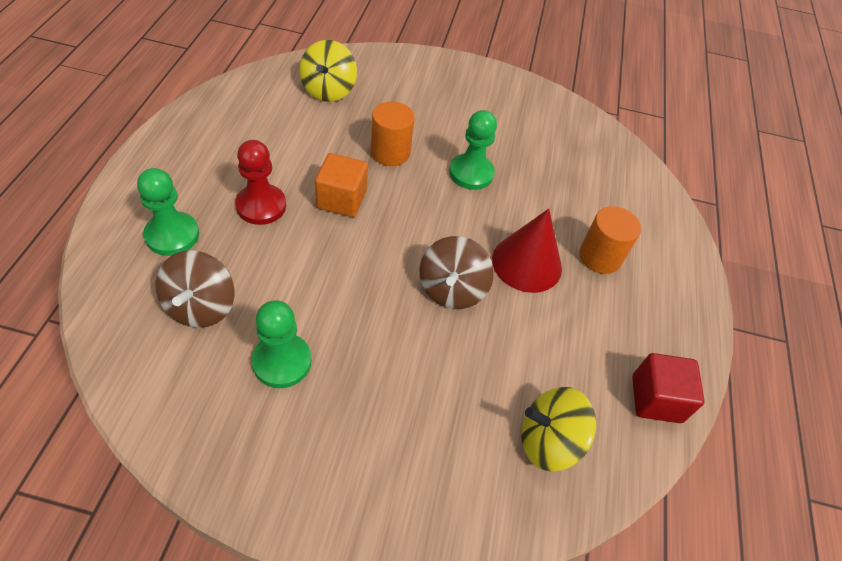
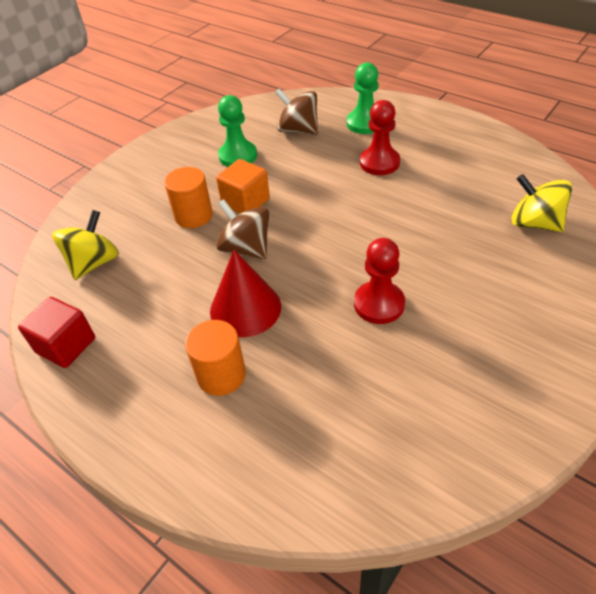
camera: 125 degrees right, 5 degrees down
orange cube [315,153,368,217] -> orange cube moved to [216,159,270,214]
orange cylinder [371,102,415,166] -> orange cylinder moved to [164,167,213,228]
green pawn [449,110,497,190] -> red pawn [354,238,405,324]

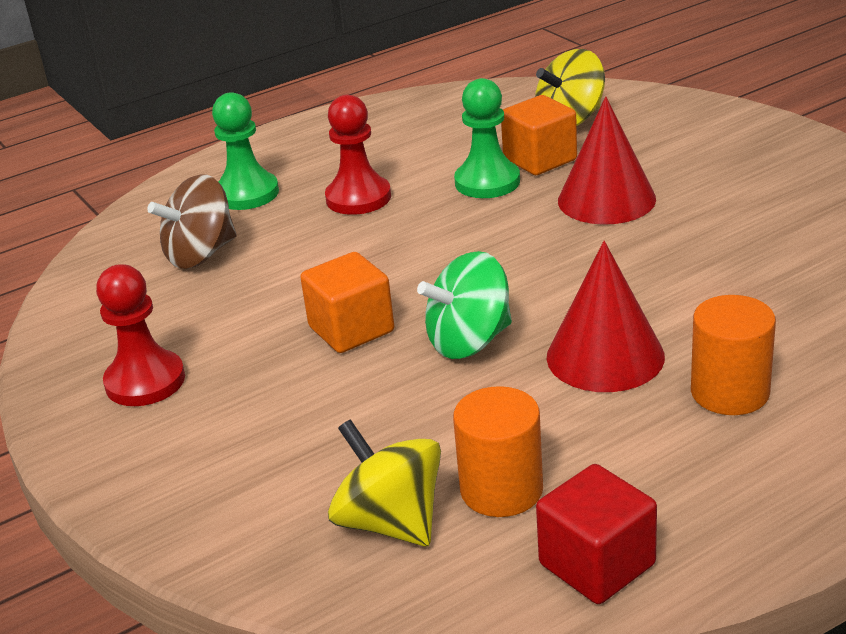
camera: 70 degrees left, 15 degrees down
orange cylinder [164,167,213,228] -> orange cylinder moved to [453,386,543,517]
brown spinning top [216,199,269,259] -> green spinning top [417,251,512,359]
green pawn [218,95,257,167] -> green pawn moved to [454,78,520,198]
red pawn [354,238,405,324] -> red pawn moved to [96,264,185,406]
none -> orange cube [501,95,577,175]
none -> red cone [558,97,656,225]

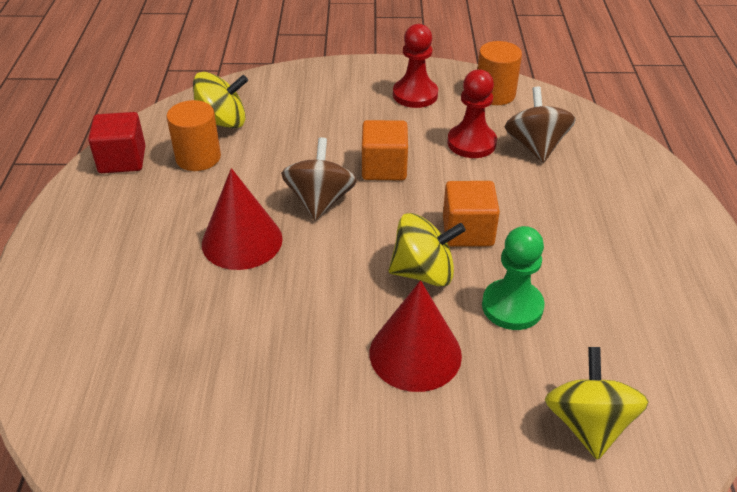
camera: 120 degrees right, 10 degrees up
green pawn [212,92,279,210] -> none
red pawn [325,95,391,215] -> red pawn moved to [447,69,497,158]
green spinning top [417,251,512,359] -> brown spinning top [281,137,357,221]
orange cube [501,95,577,175] -> orange cube moved to [443,181,500,247]
orange cylinder [691,295,776,415] -> orange cylinder moved to [477,41,522,105]
none -> yellow spinning top [389,213,466,287]

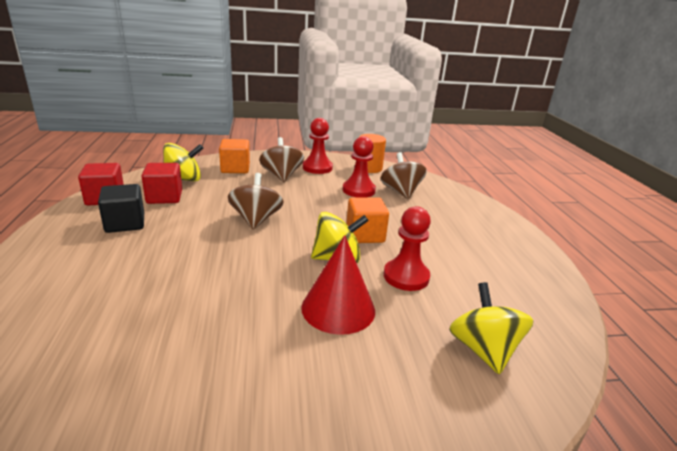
camera: 10 degrees left, 15 degrees down
orange cylinder [166,100,221,171] -> red cube [141,163,182,204]
red cone [202,168,283,270] -> none
orange cube [362,120,408,180] -> orange cube moved to [219,139,250,173]
green pawn [482,226,545,330] -> red pawn [384,206,431,291]
none -> black cube [98,184,144,233]
none -> brown spinning top [259,137,304,182]

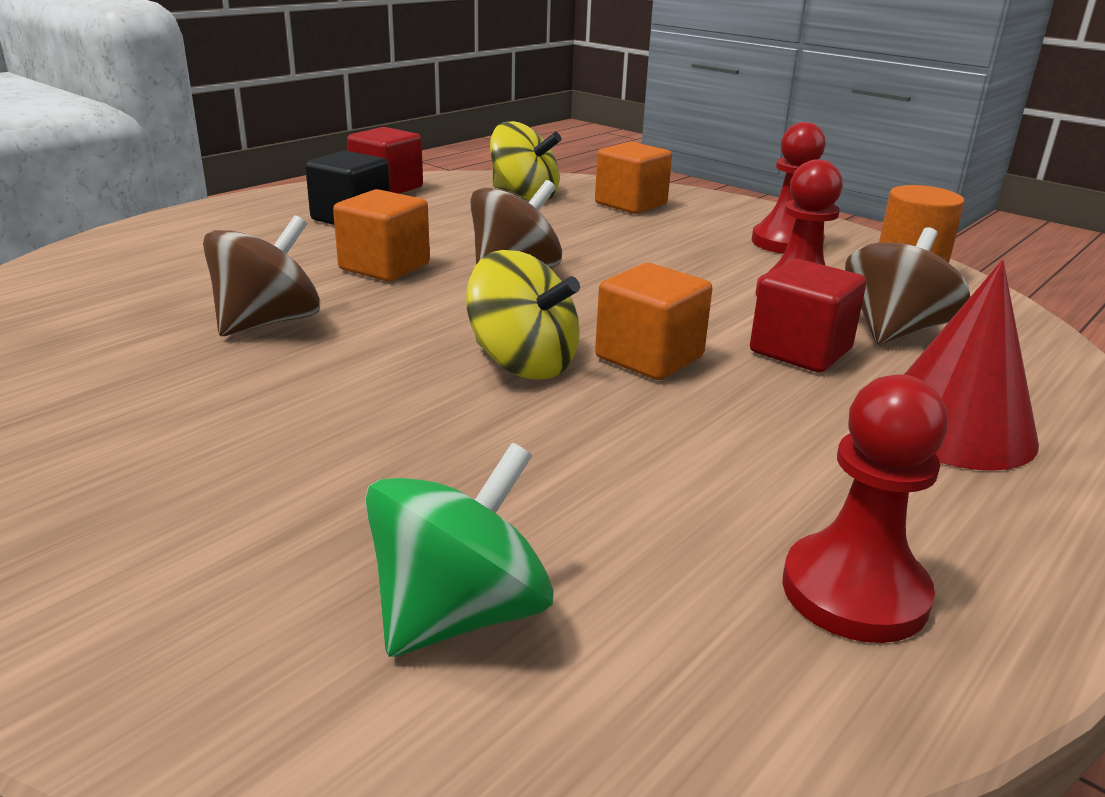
camera: 50 degrees right, 0 degrees up
red cube [141,163,182,204] -> red cube moved to [750,259,867,373]
brown spinning top [259,137,304,182] -> brown spinning top moved to [203,215,320,336]
red cone [301,235,375,335] -> red cone moved to [904,260,1039,471]
red pawn [384,206,431,291] -> red pawn moved to [782,374,948,643]
yellow spinning top [449,282,533,374] -> green spinning top [365,443,554,657]
none -> orange cube [333,189,430,281]

